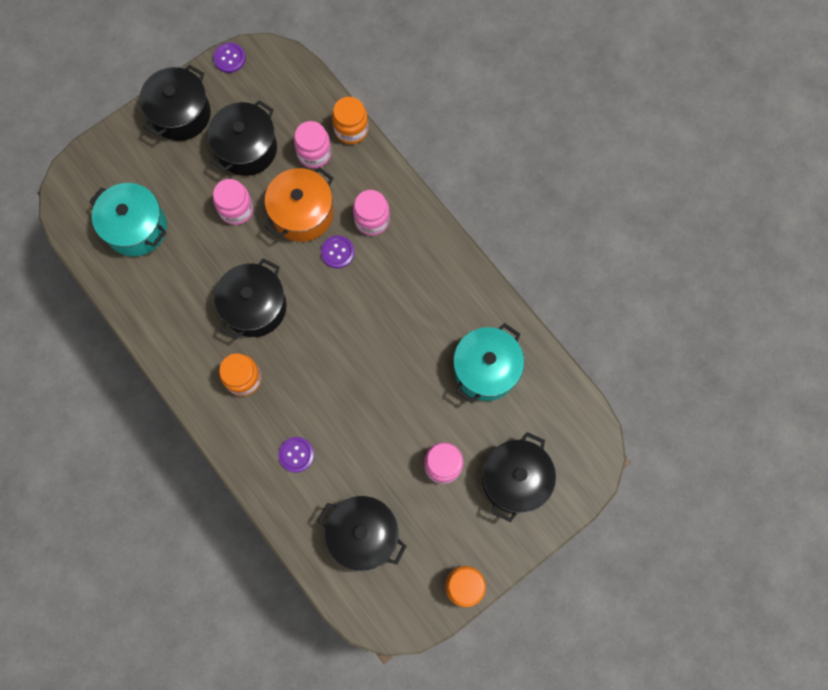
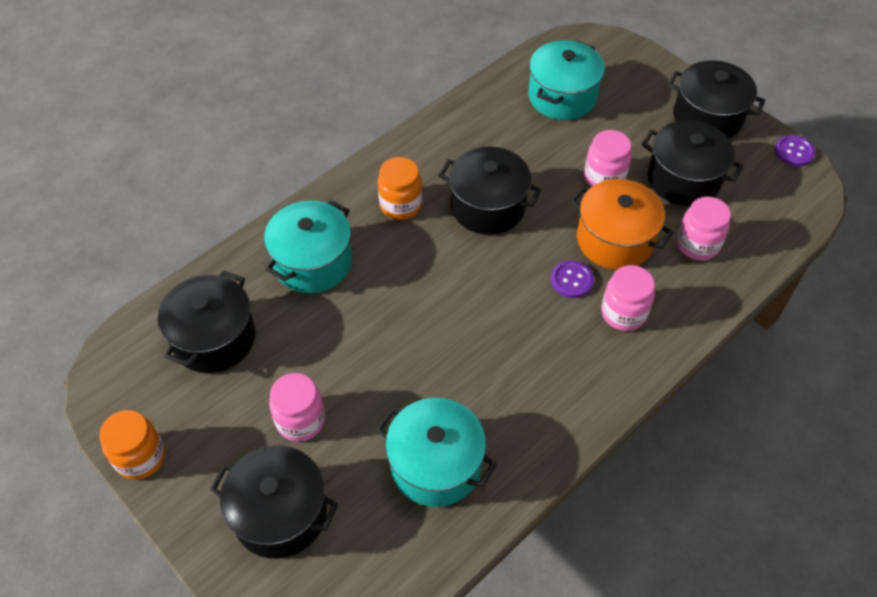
camera: 85 degrees right, 20 degrees down
purple button [278,437,314,473] -> turquoise pot [264,200,352,293]
orange jar [332,97,369,144] -> none

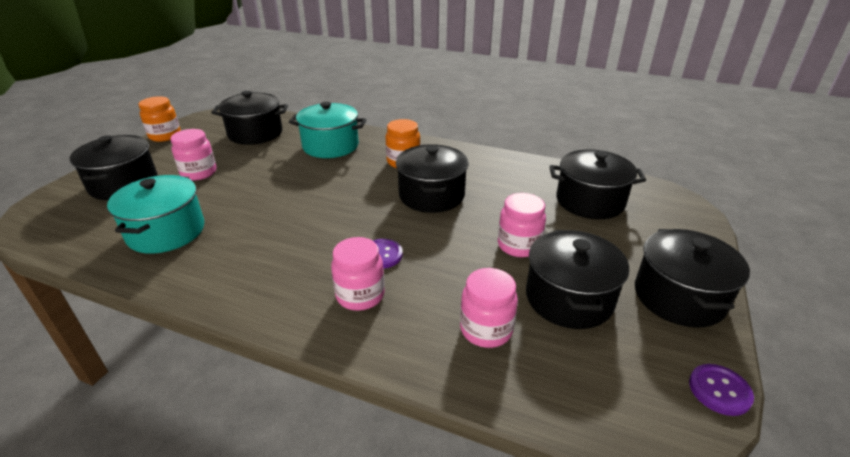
camera: 65 degrees right, 20 degrees down
turquoise pot [528,40,605,120] -> black pot [549,149,646,219]
orange pot [570,179,674,270] -> none

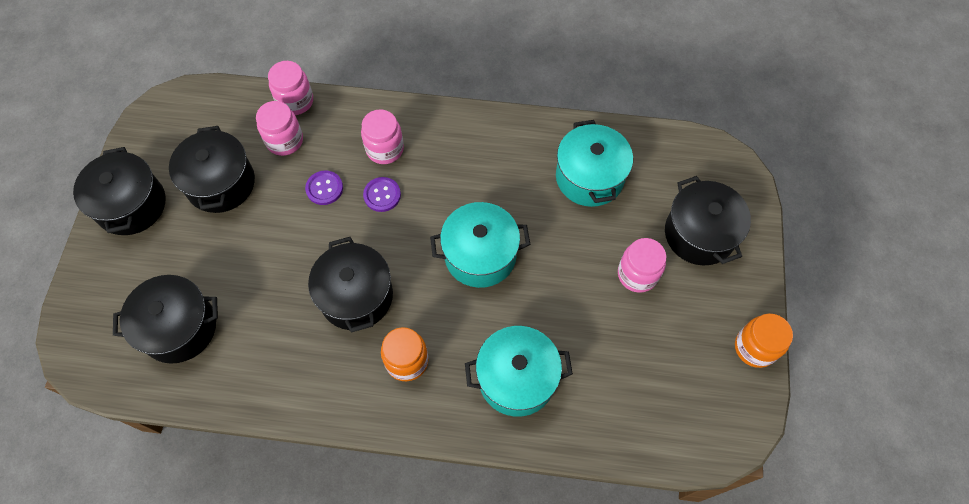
camera: 165 degrees right, 30 degrees up
black pot [211,91,288,145] -> none
pink jar [498,193,546,257] -> pink jar moved to [268,61,313,115]
purple button [689,364,754,416] -> purple button moved to [305,170,343,205]
none -> turquoise pot [430,202,530,288]

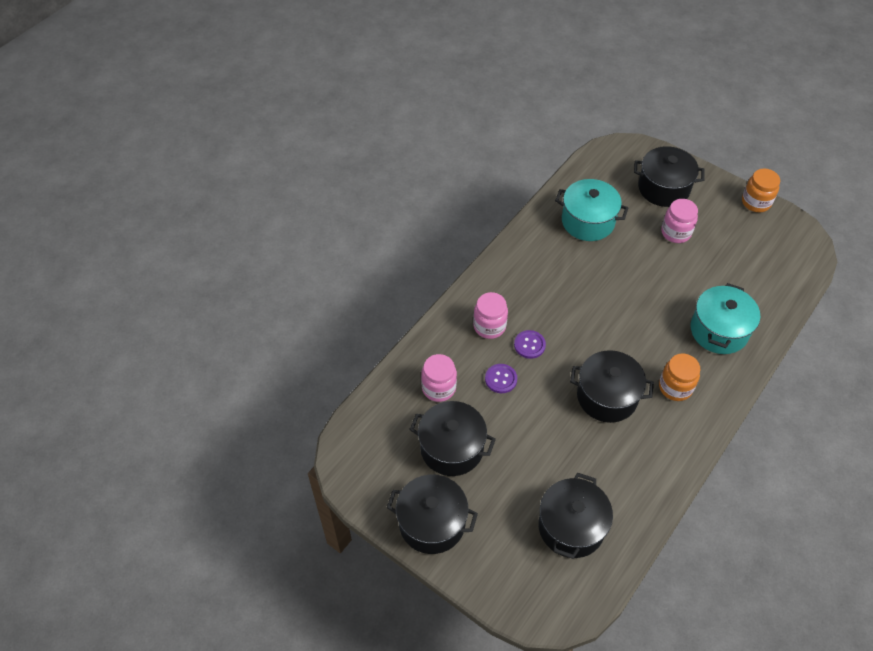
camera: 60 degrees left, 10 degrees down
pink jar [268,61,313,115] -> none
turquoise pot [430,202,530,288] -> none

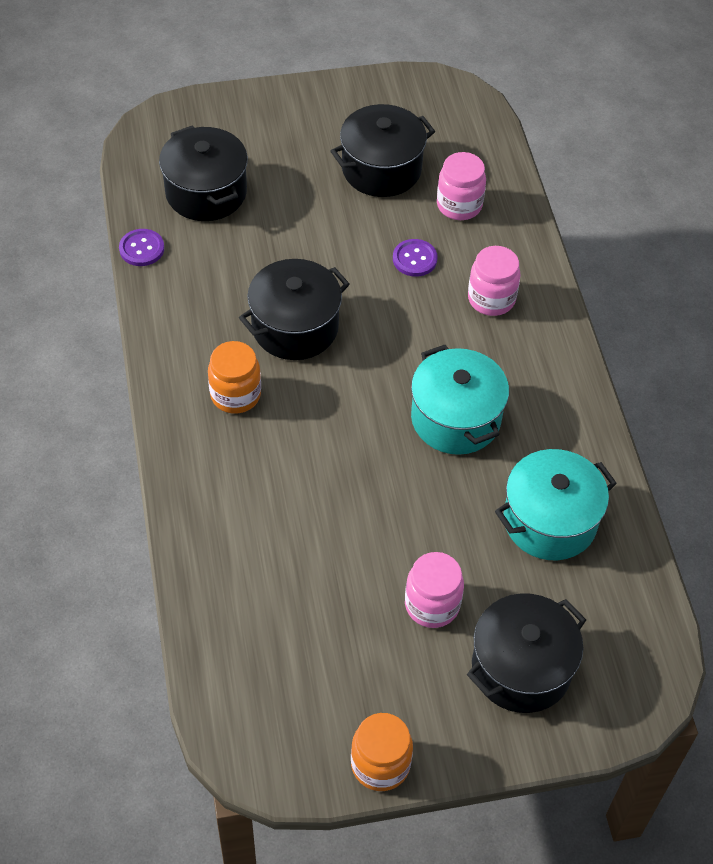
camera: 130 degrees right, 0 degrees up
black pot [387,475,478,554] -> none
purple button [514,330,546,359] -> purple button moved to [119,229,164,266]
turquoise pot [690,283,760,354] -> turquoise pot moved to [411,345,509,455]

